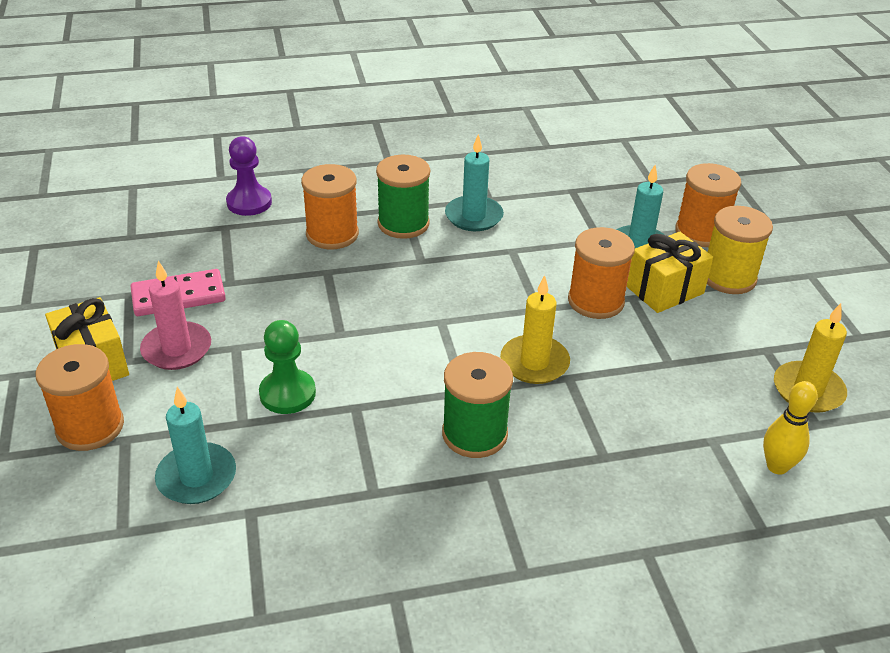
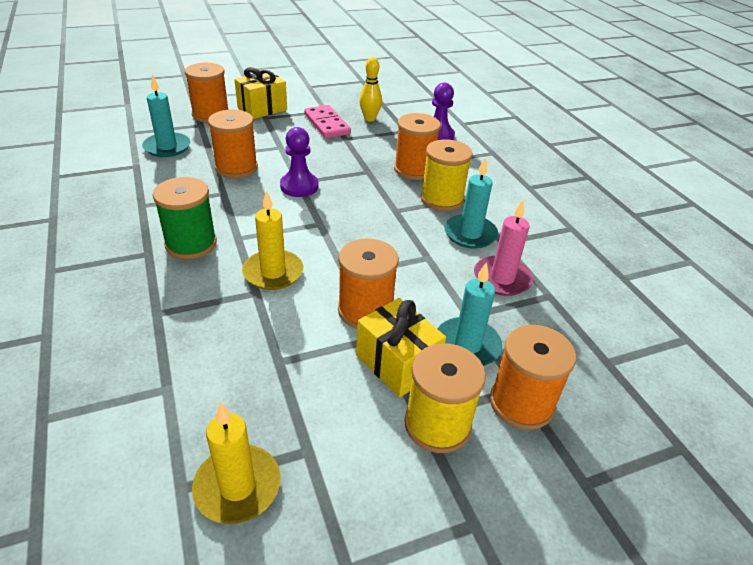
camera: 80 degrees right, 0 degrees up
pink candle [140,260,211,370] -> pink candle moved to [474,200,533,296]
green pawn [259,320,316,414] -> orange spool [208,110,258,178]
green spool [376,155,430,239] -> yellow spool [421,139,473,211]
yellow bowling pin [763,381,818,475] -> yellow bowling pin moved to [359,57,382,122]
none -> purple pawn [280,127,319,197]

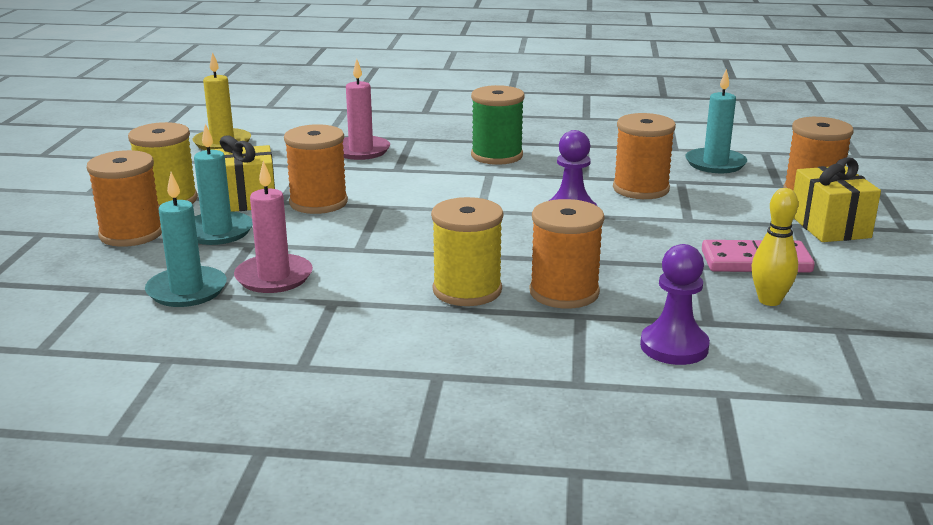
camera: 120 degrees right, 15 degrees down
yellow candle [242,190,303,290] -> none
turquoise candle [444,157,498,249] -> turquoise candle moved to [145,172,227,307]
none -> pink candle [343,59,390,160]

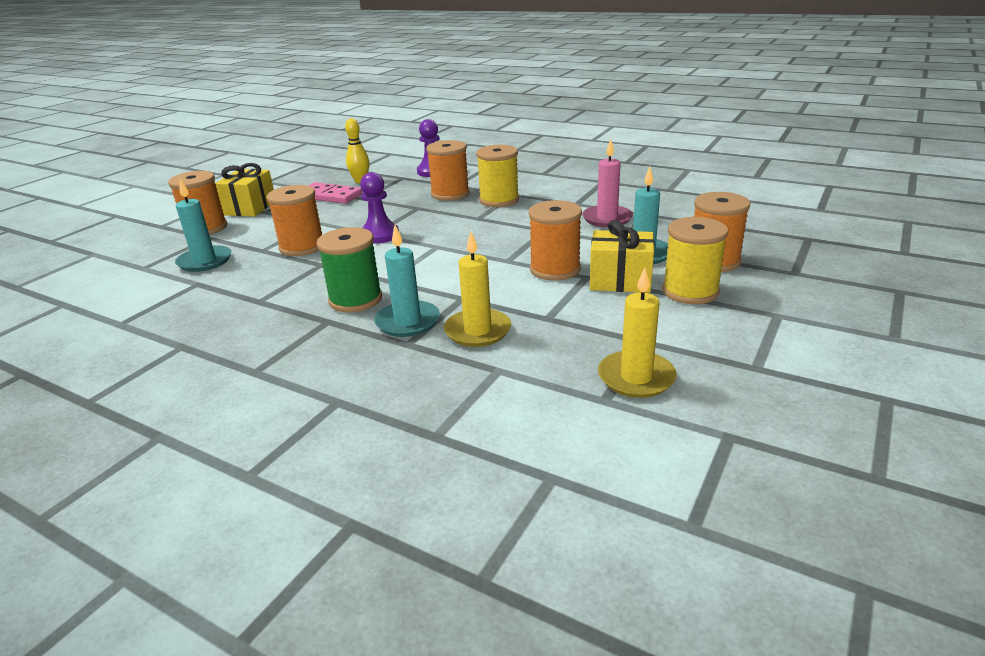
camera: 155 degrees left, 5 degrees up
turquoise candle [145,172,227,307] -> turquoise candle moved to [374,225,440,337]
pink candle [343,59,390,160] -> yellow candle [444,231,511,347]

